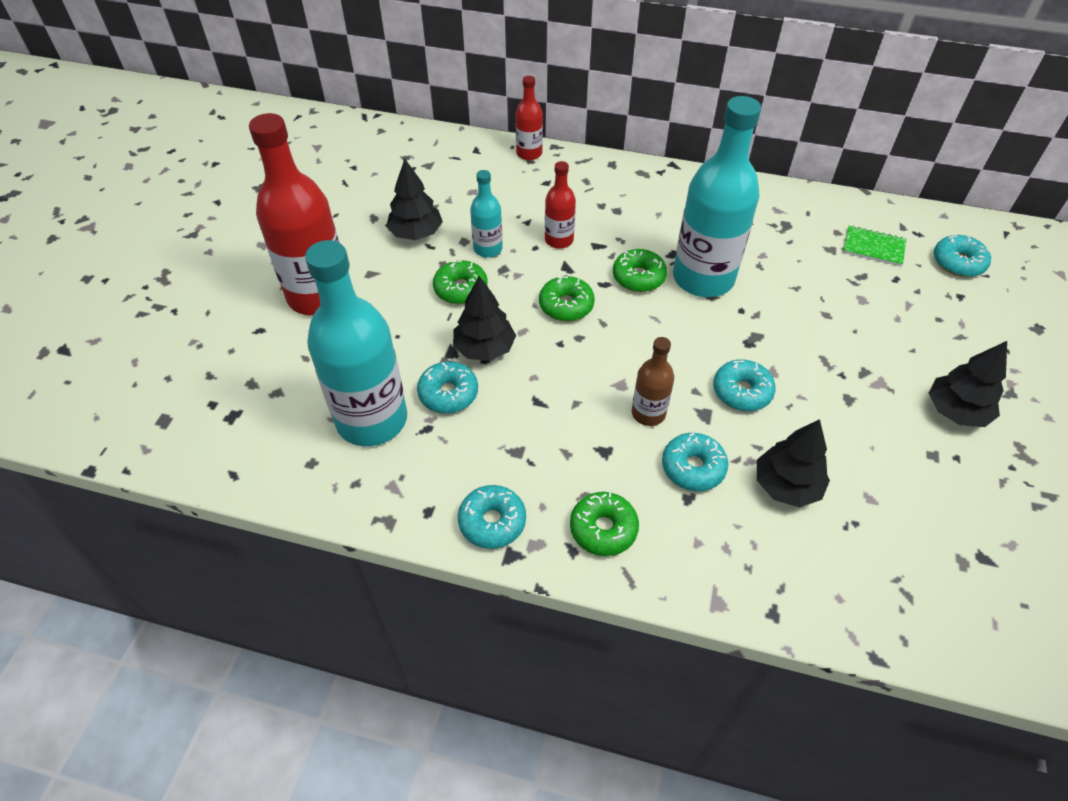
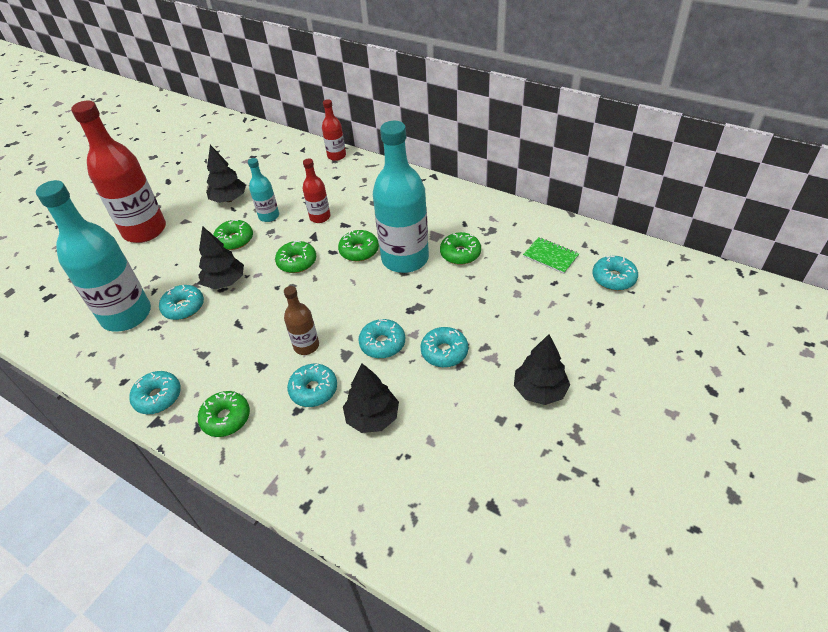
camera: 20 degrees right, 5 degrees down
none -> turquoise donut [421,327,468,368]
none -> green donut [440,232,481,265]

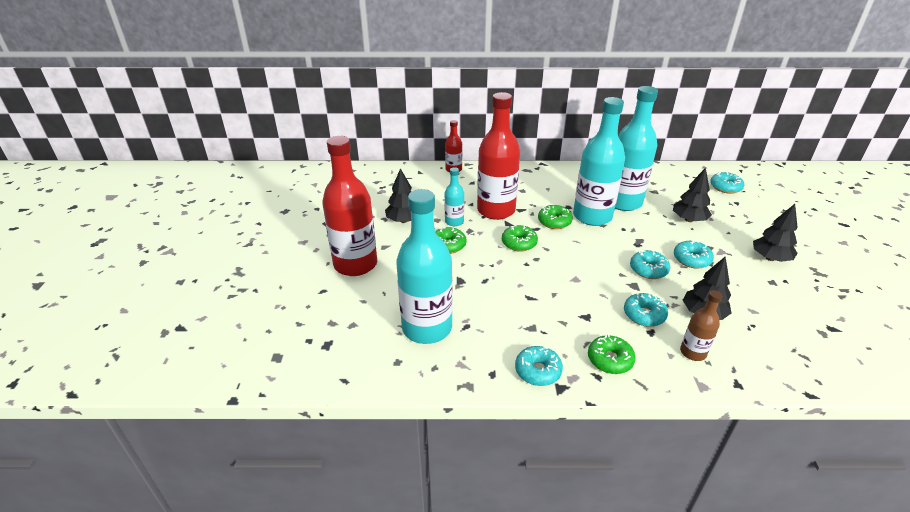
camera: 35 degrees left, 10 degrees down
turquoise donut [159,285,204,320] -> none
black tree [198,226,244,289] -> black tree moved to [673,168,712,222]
brown bottle [284,286,319,355] -> brown bottle moved to [680,290,722,361]
red bottle [303,159,331,223] -> red bottle [477,92,520,220], size x2.06
green donut [440,232,481,265] -> turquoise bottle [615,86,658,211]
green notebook [523,237,579,274] -> none

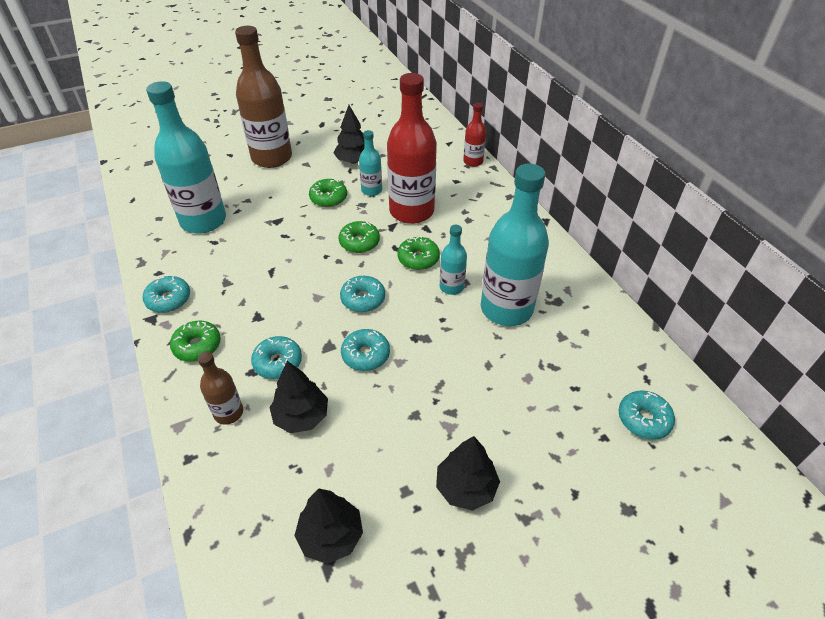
camera: 65 degrees right, 10 degrees up
red bottle [322,136,377,276] -> brown bottle [235,26,292,168]
turquoise bottle [573,97,625,226] -> turquoise bottle [440,225,467,295], size x0.48
black tree [673,168,712,222] -> black tree moved to [294,488,363,564]
turquoise donut [674,240,714,269] -> turquoise donut moved to [340,276,385,312]

